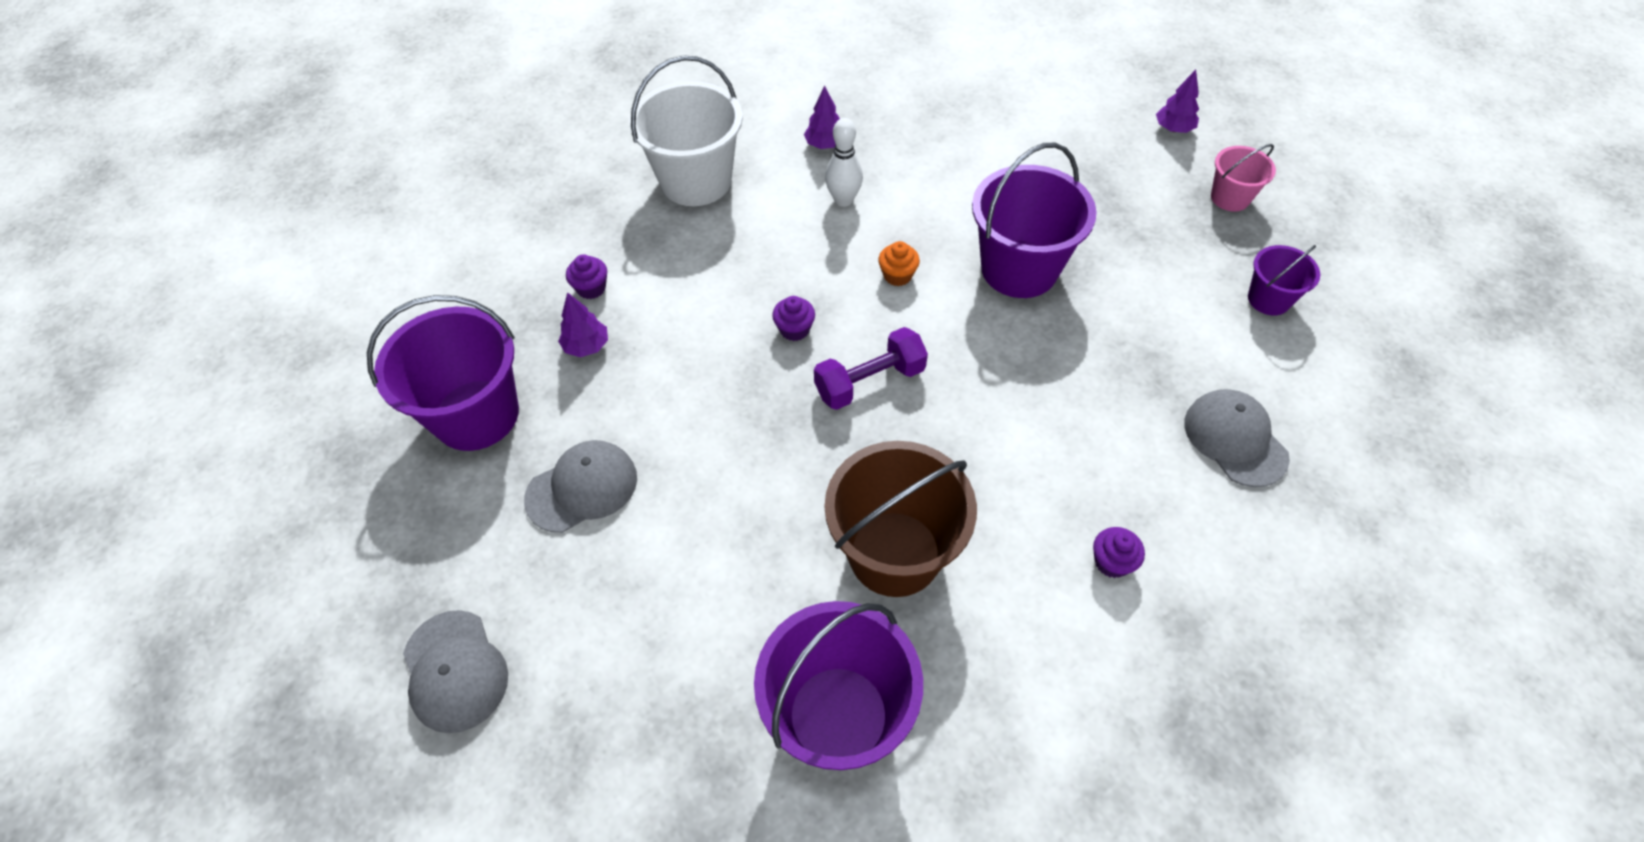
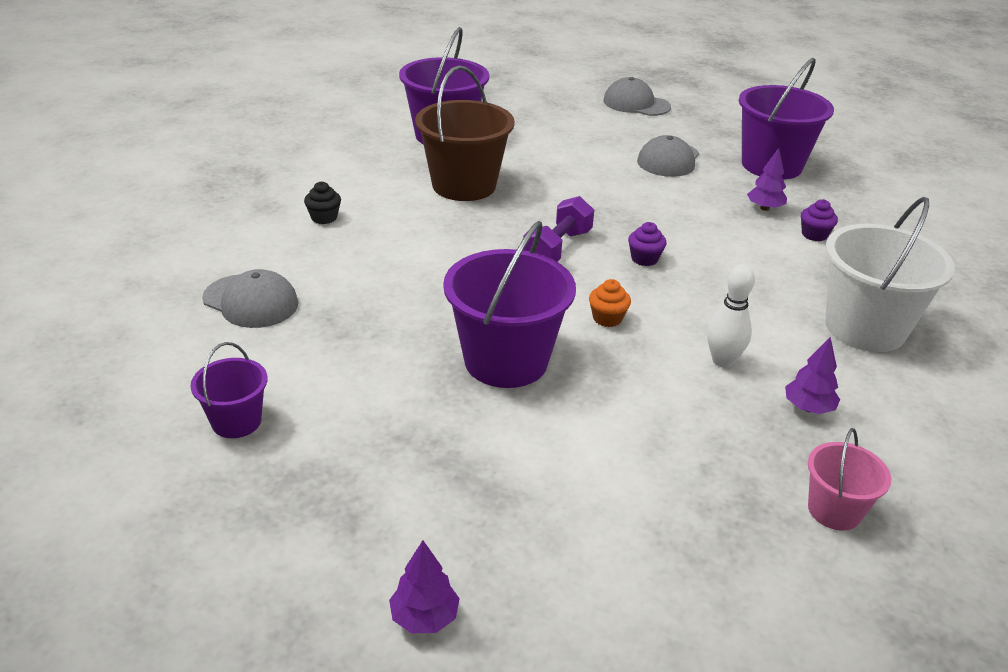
camera: 145 degrees right, 20 degrees down
purple cupcake [1093,527,1145,578] -> black cupcake [304,182,341,224]
pink bucket [1211,144,1276,212] -> pink bucket moved to [808,428,891,531]

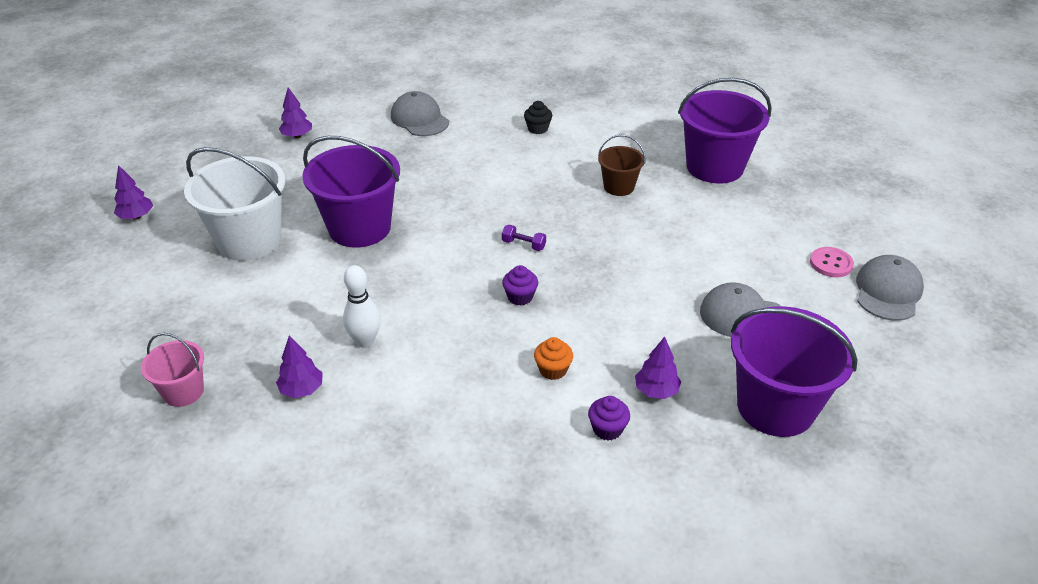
camera: 85 degrees right, 5 degrees up
purple bucket [190,342,268,438] -> purple tree [279,87,312,138]
grey cap [202,269,298,328] -> grey cap turned 120 degrees clockwise [391,91,449,136]
brown bucket [415,66,515,201] -> brown bucket [598,135,645,196], size x0.52
purple dumbbell [523,196,594,262] -> purple dumbbell [502,225,546,251], size x0.52
orange cupcake [589,279,631,327] -> orange cupcake moved to [534,337,573,380]
white bucket [825,197,955,352] -> white bucket moved to [184,147,285,261]
none -> pink button [810,247,854,277]

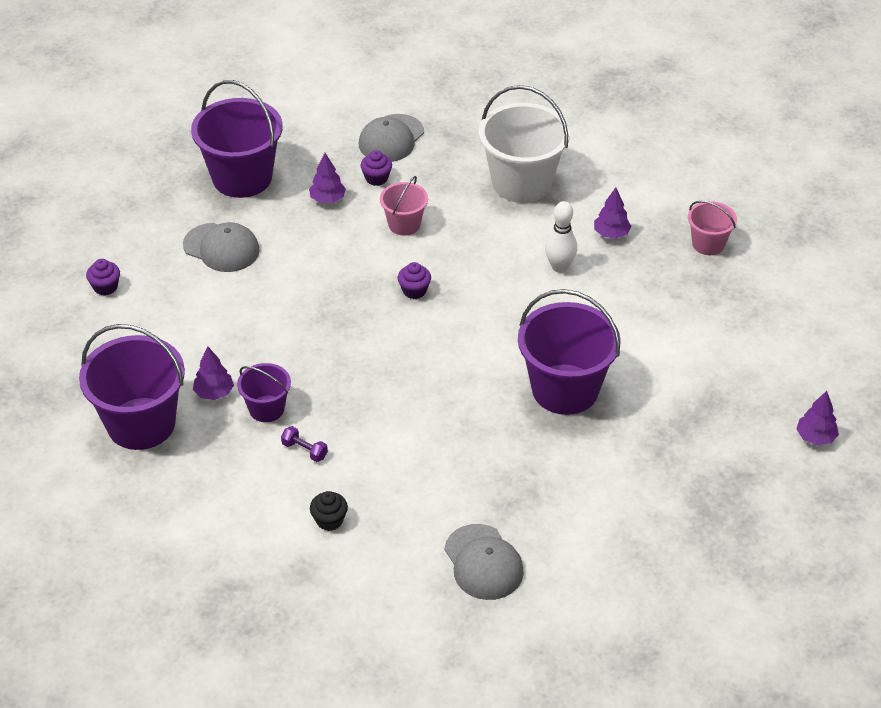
camera: 170 degrees left, 5 degrees up
white bucket [184,147,285,261] -> white bucket moved to [479,85,570,203]
purple tree [279,87,312,138] -> purple tree moved to [193,347,234,400]
purple dumbbell [502,225,546,251] -> purple dumbbell moved to [281,426,328,462]
orange cupcake [534,337,573,380] -> pink bucket [380,176,428,236]
brown bucket [598,135,645,196] -> purple bucket [237,363,291,422]
pink button [810,247,854,277] -> purple cupcake [86,259,120,295]
grey cap [856,255,924,321] -> grey cap moved to [359,114,424,162]

